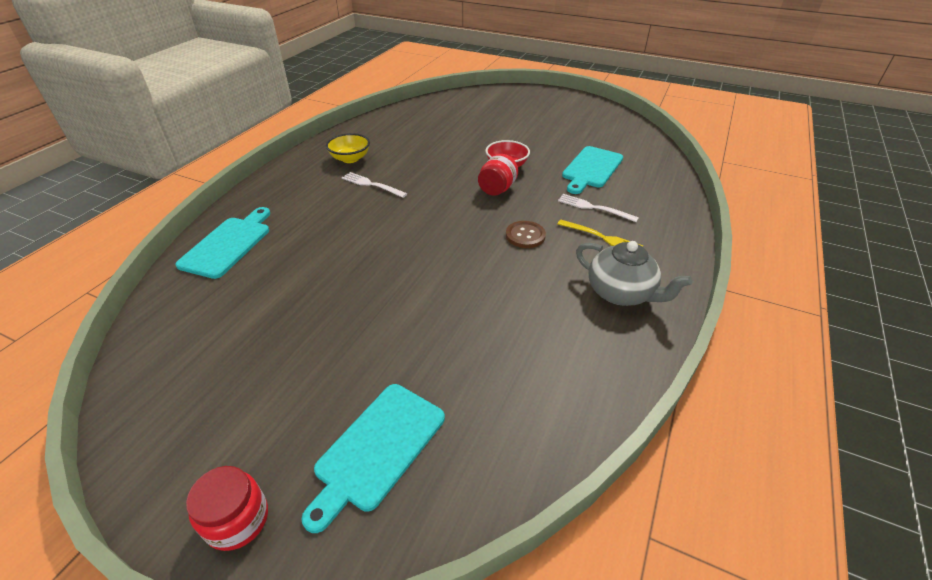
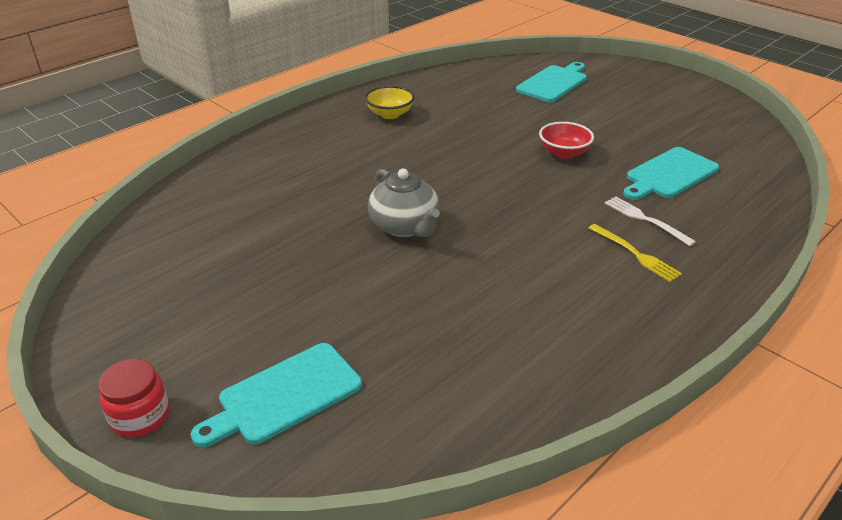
camera: 20 degrees right, 5 degrees down
turquoise cutting board [175,207,270,279] -> turquoise cutting board moved to [516,62,587,102]
white fork [342,172,407,198] -> none
red jar [478,154,518,196] -> none
brown button [506,221,546,248] -> none
grey teapot [576,241,693,306] -> grey teapot moved to [368,168,440,237]

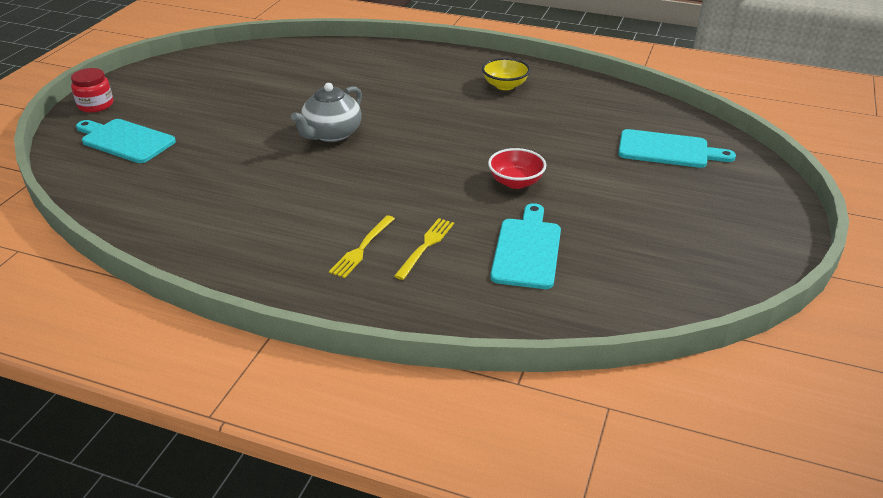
camera: 65 degrees right, 0 degrees up
white fork [605,196,696,246] -> yellow fork [394,218,454,280]
turquoise cutting board [623,147,719,200] -> turquoise cutting board turned 75 degrees clockwise [490,203,561,289]

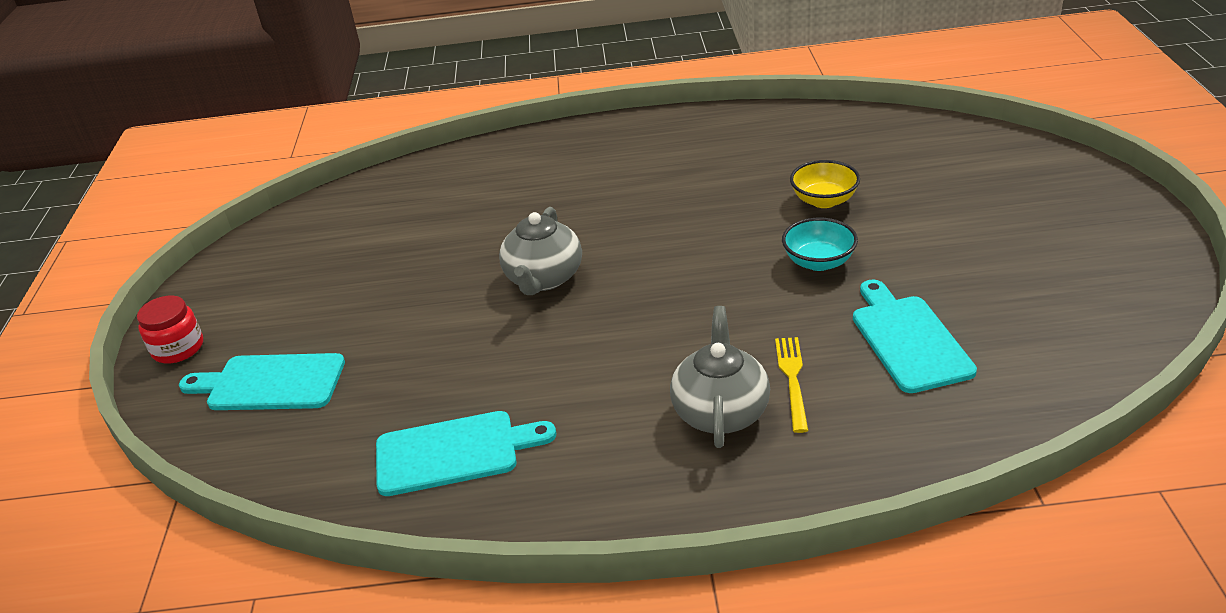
camera: 20 degrees left, 0 degrees up
yellow fork [329,215,395,278] -> grey teapot [670,306,770,448]
yellow bowl [482,58,530,90] -> yellow bowl moved to [790,160,860,208]
red bowl [488,148,546,189] -> turquoise bowl [782,218,858,271]
turquoise cutting board [618,129,736,168] -> turquoise cutting board moved to [376,411,556,496]

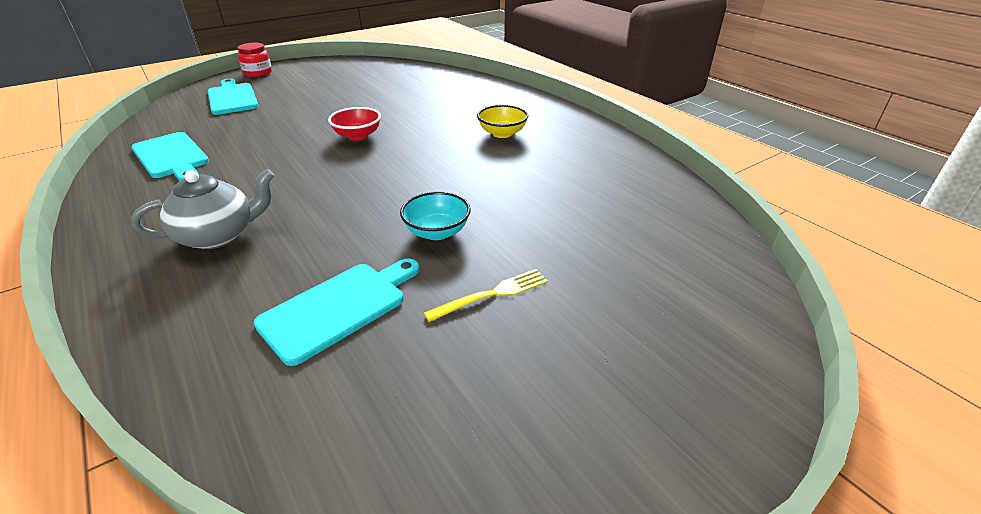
camera: 55 degrees right, 0 degrees up
grey teapot [499,207,582,295] -> red bowl [328,107,381,141]
yellow fork [775,337,809,433] -> yellow fork moved to [424,269,548,322]
yellow bowl [790,160,860,208] -> yellow bowl moved to [477,105,528,138]

